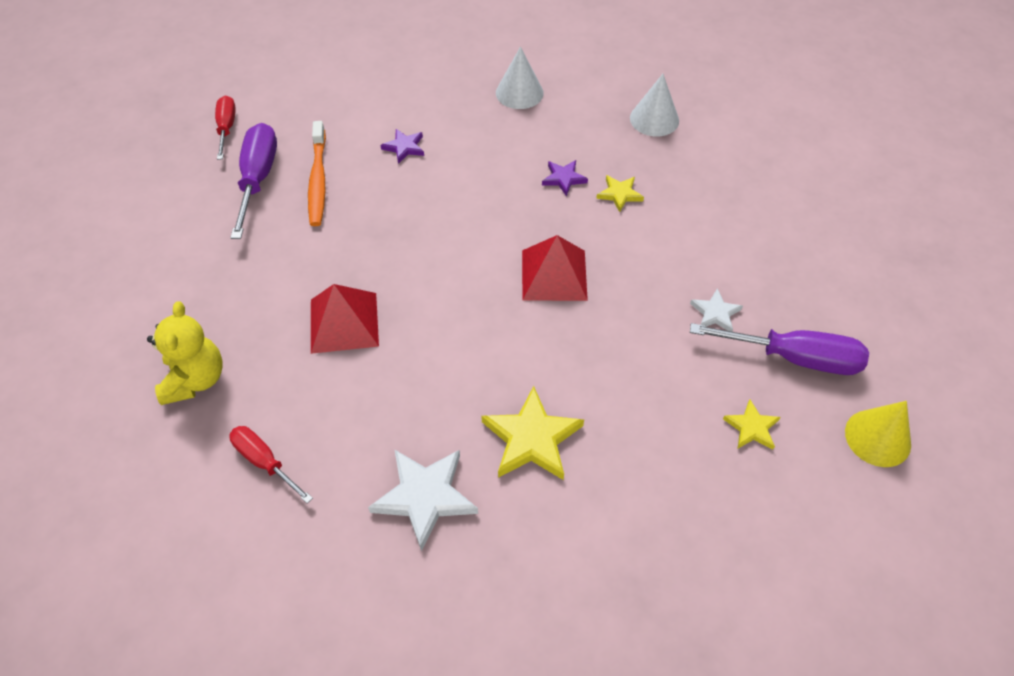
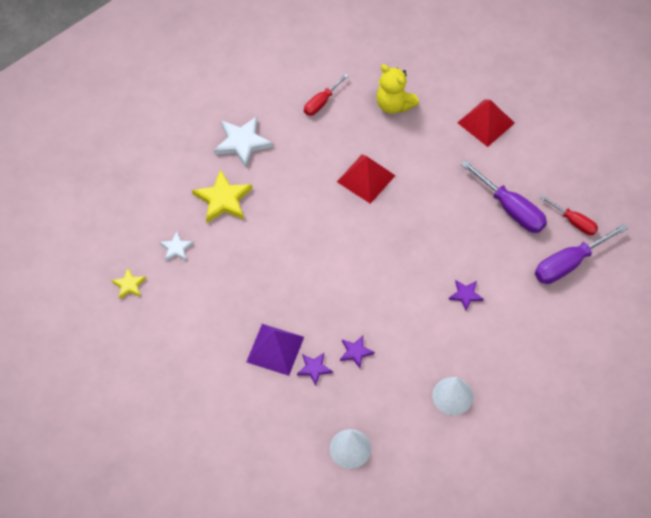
camera: 135 degrees right, 5 degrees up
red screwdriver [229,426,313,504] -> red screwdriver turned 135 degrees clockwise [304,74,349,116]
orange toothbrush [308,121,326,226] -> none
red pyramid [522,235,588,301] -> red pyramid moved to [457,99,515,147]
yellow star [596,175,644,212] -> purple star [297,353,333,386]
white star [690,288,743,332] -> white star moved to [160,232,194,261]
purple screwdriver [690,323,869,375] -> purple screwdriver moved to [535,223,628,284]
yellow cone [845,401,911,467] -> none
none -> purple pyramid [246,324,304,376]

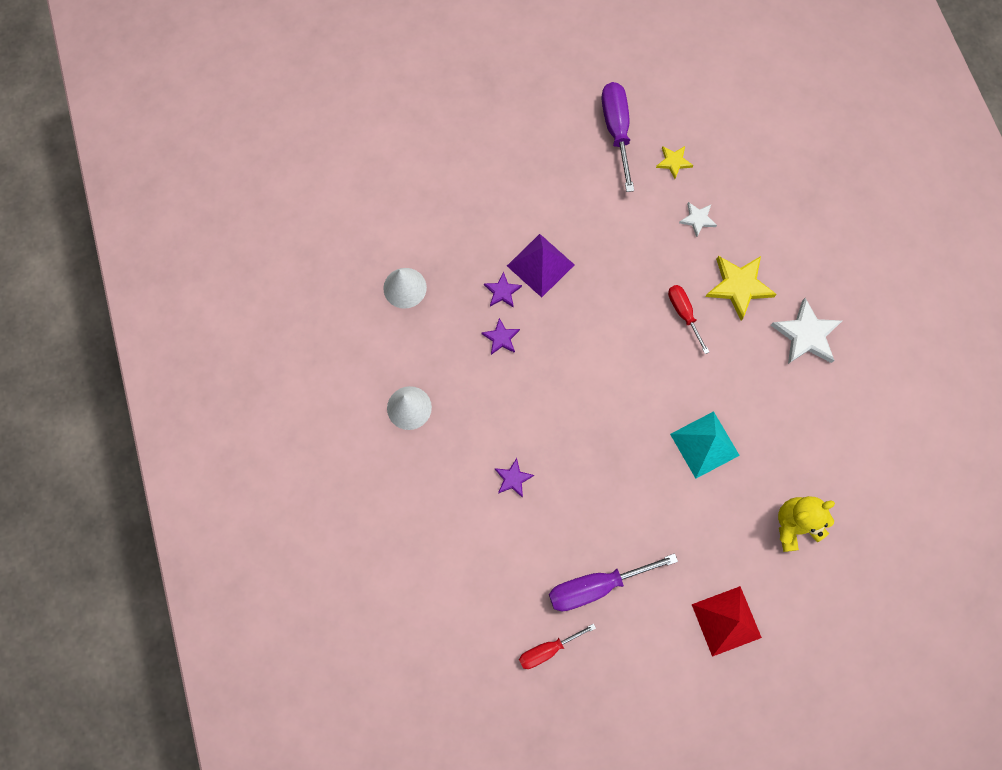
camera: 115 degrees right, 15 degrees up
red screwdriver [304,74,349,116] -> red screwdriver moved to [668,285,709,354]
red pyramid [337,154,395,204] -> turquoise pyramid [670,411,740,479]
purple screwdriver [535,223,628,284] -> purple screwdriver moved to [602,82,634,192]

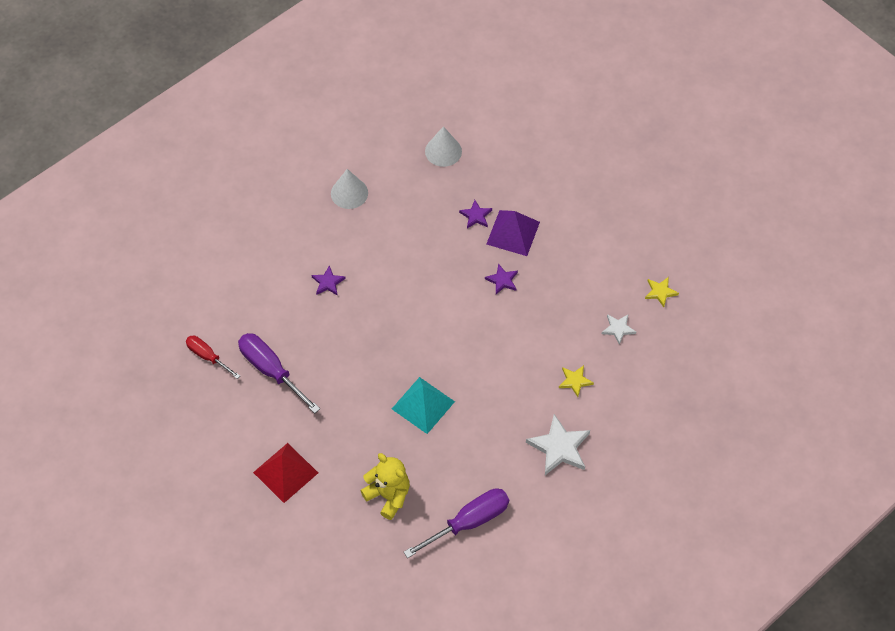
camera: 65 degrees right, 15 degrees down
purple star [481,318,520,355] -> purple star moved to [485,263,518,294]
purple screwdriver [602,82,634,192] -> purple screwdriver moved to [404,488,509,558]
red screwdriver [668,285,709,354] -> none
yellow star [705,256,777,321] -> yellow star [559,365,594,397], size x0.55

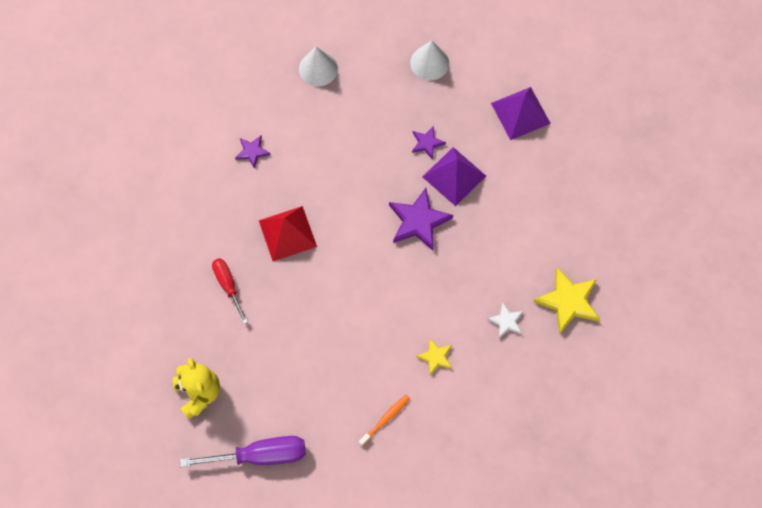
camera: 25 degrees right, 10 degrees up
red screwdriver [186,335,240,379] -> red screwdriver moved to [212,258,248,324]
purple screwdriver [238,333,320,413] -> none
red pyramid [253,443,318,503] -> red pyramid moved to [259,206,317,261]
turquoise pyramid [392,377,455,434] -> none
purple star [485,263,518,294] -> purple star [389,188,453,251], size x1.81
white star [526,414,590,475] -> orange toothbrush [359,394,410,446]
yellow star [645,277,679,307] -> yellow star [533,267,600,333], size x1.81
none -> purple pyramid [491,87,551,140]

